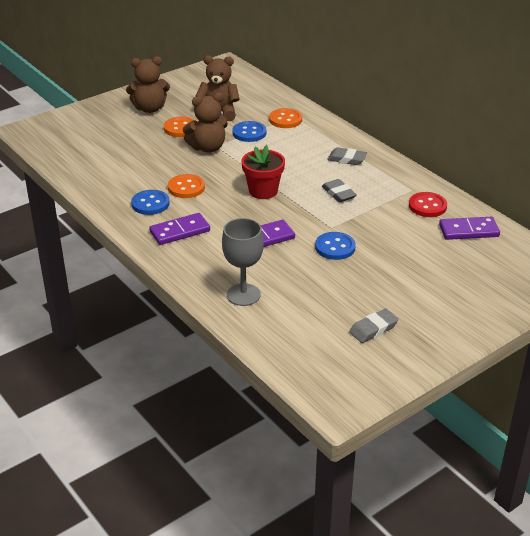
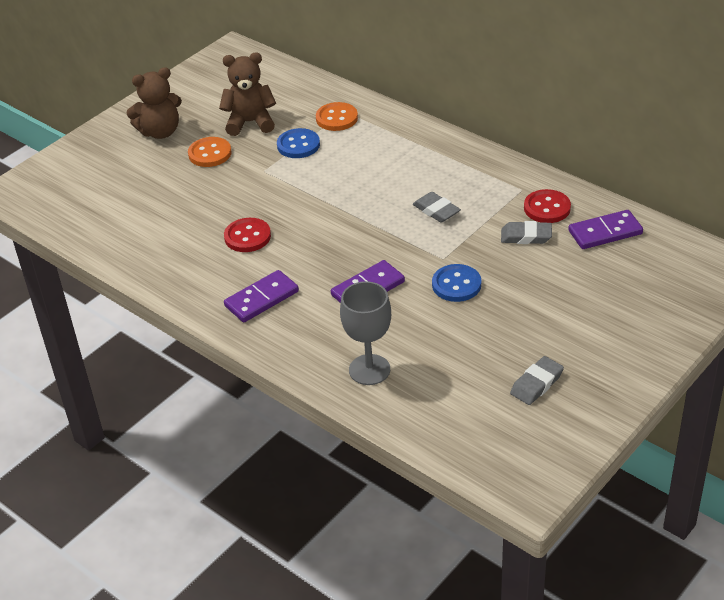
camera: 10 degrees left, 5 degrees up
blue button [131,190,170,215] -> none
orange button [168,174,205,198] -> red button [224,218,271,252]
brown teddy bear [183,93,228,153] -> none
red flower pot [241,145,285,199] -> none
grey eraser [327,147,367,165] -> grey eraser moved to [501,221,552,244]

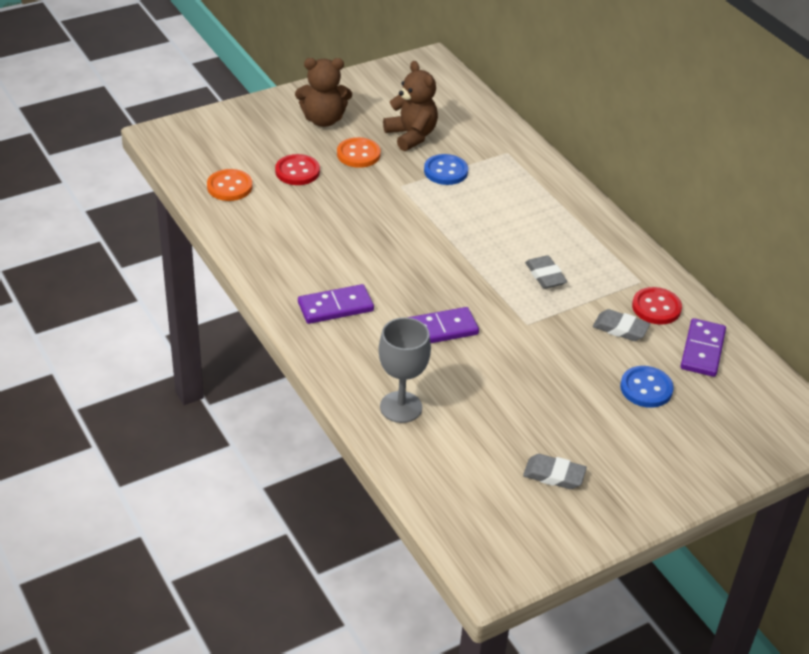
camera: 15 degrees right, 0 degrees up
brown teddy bear [219,53,276,136] -> brown teddy bear turned 45 degrees clockwise [383,61,438,151]
red button [224,218,271,252] -> red button moved to [275,154,320,185]
orange button [316,102,358,131] -> orange button moved to [207,169,252,201]
blue button [432,264,481,302] -> blue button moved to [620,366,674,408]
grey eraser [510,356,564,405] -> grey eraser turned 45 degrees clockwise [523,454,587,489]
purple domino [568,210,643,249] -> purple domino turned 75 degrees counterclockwise [681,318,726,377]

